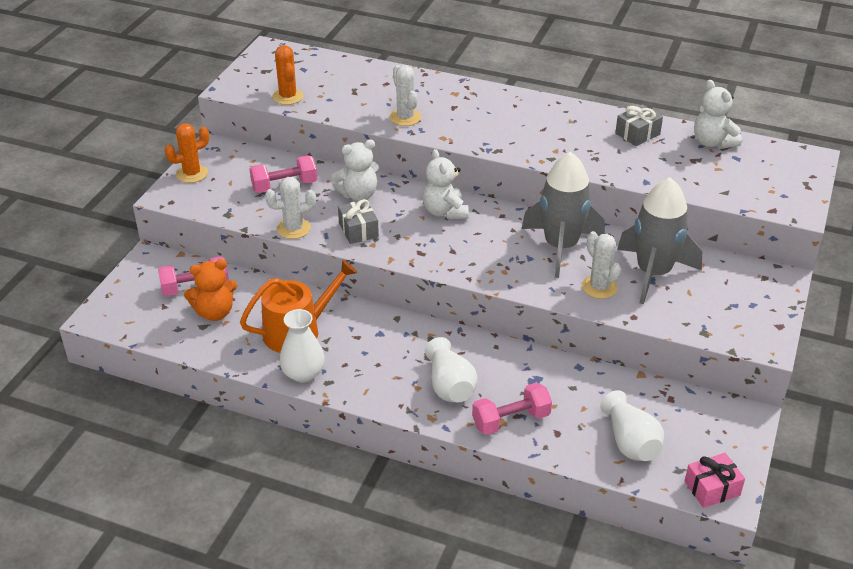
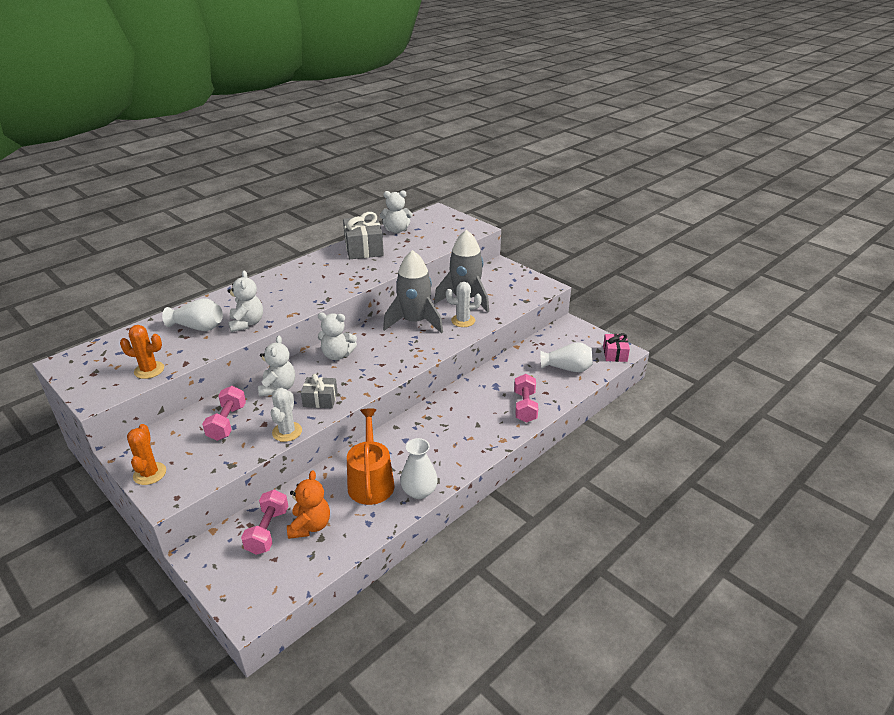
camera: 65 degrees left, 5 degrees down
white cactus [390,65,421,126] -> white teddy bear [228,270,263,332]
white vase [425,337,478,402] -> white vase moved to [162,298,223,331]
grey gift [615,104,663,146] -> grey gift [343,212,384,259], size x1.71

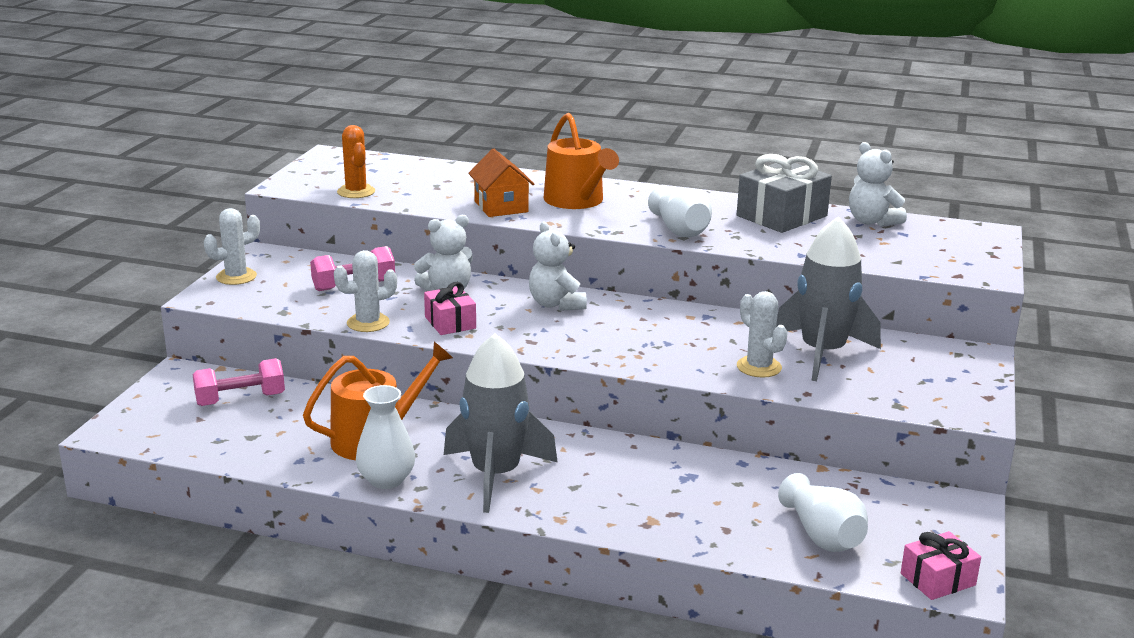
camera: 60 degrees right, 10 degrees down
orange cactus [127,424,166,485] -> white cactus [204,208,260,285]
white vase [162,298,223,331] -> white vase moved to [648,186,712,237]
white teddy bear [228,270,263,332] -> orange house [468,148,535,217]
orange teddy bear [287,471,330,539] -> none
grey gift [301,374,338,408] -> pink gift [424,282,476,335]
grey rocket [383,250,443,334] -> grey rocket moved to [444,333,558,513]
pink dumbbell [514,374,538,423] -> none
none -> orange watering can [544,113,619,209]

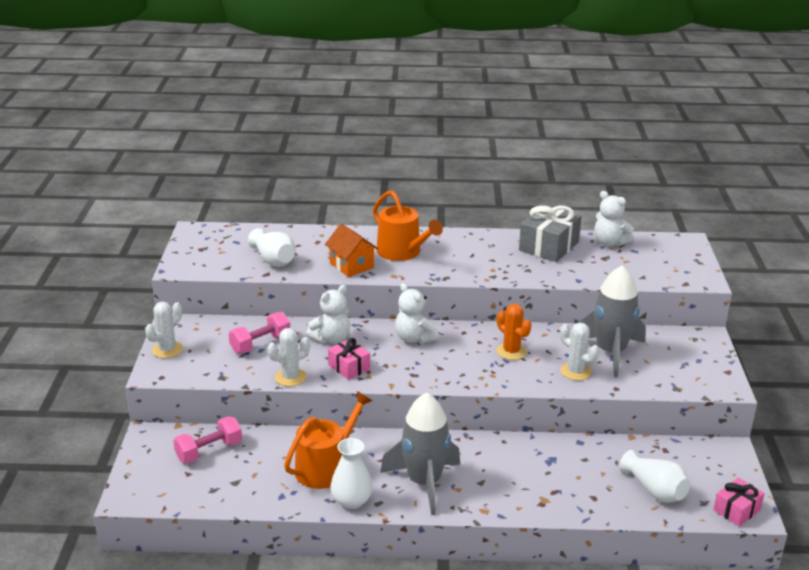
camera: 15 degrees left, 5 degrees up
orange cactus [337,125,375,198] -> orange cactus moved to [496,304,531,360]
white vase [648,186,712,237] -> white vase moved to [248,228,296,267]

